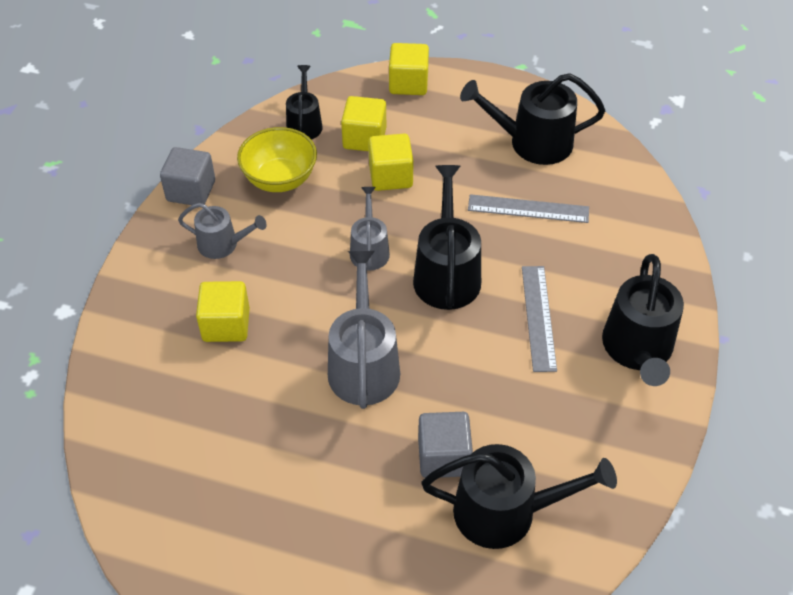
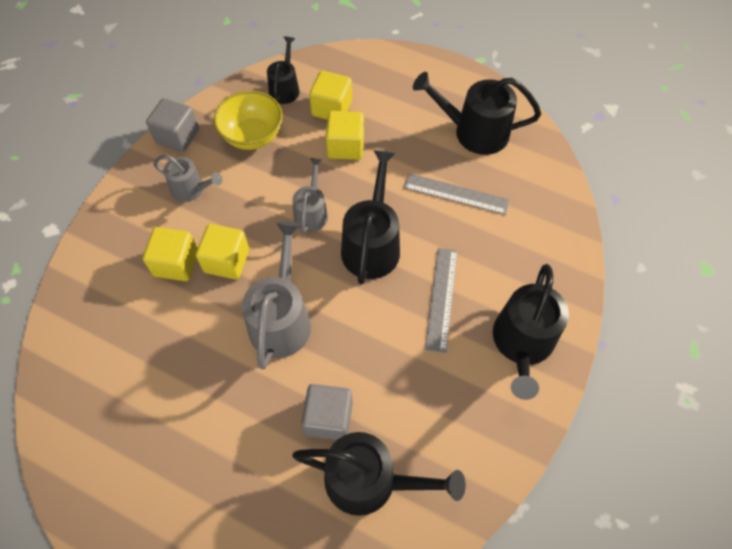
camera: 10 degrees right, 10 degrees up
yellow cube [389,43,429,95] -> yellow cube moved to [196,224,249,279]

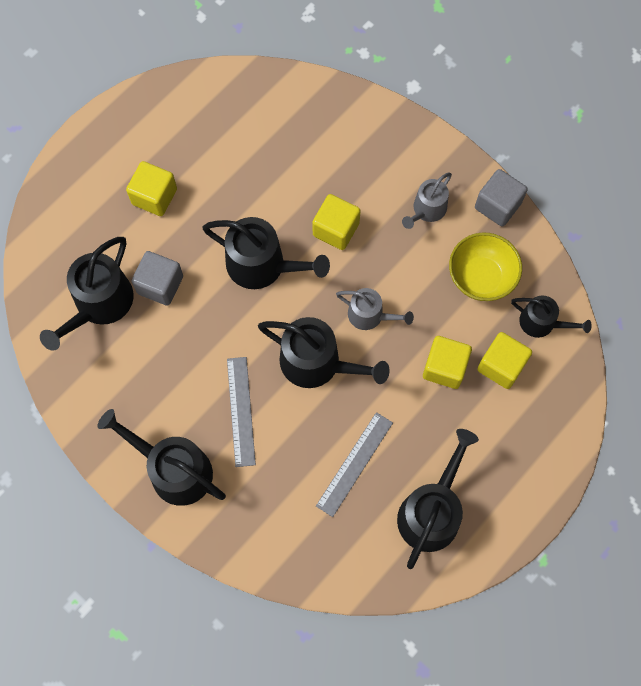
camera: 105 degrees right, 10 degrees up
yellow cube [143,227,198,281] -> yellow cube moved to [126,161,177,216]
grey watering can [242,221,311,370] -> black watering can [202,217,330,289]
grey ruler [425,248,457,353] -> grey ruler turned 60 degrees clockwise [227,357,256,467]

